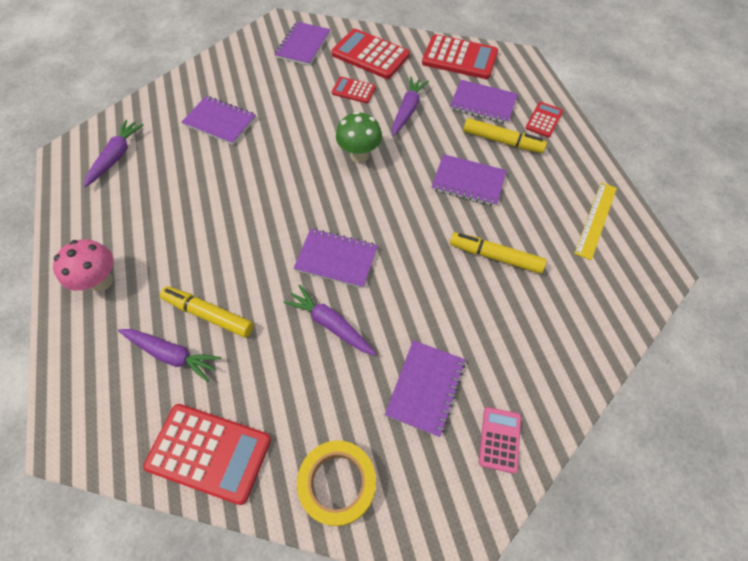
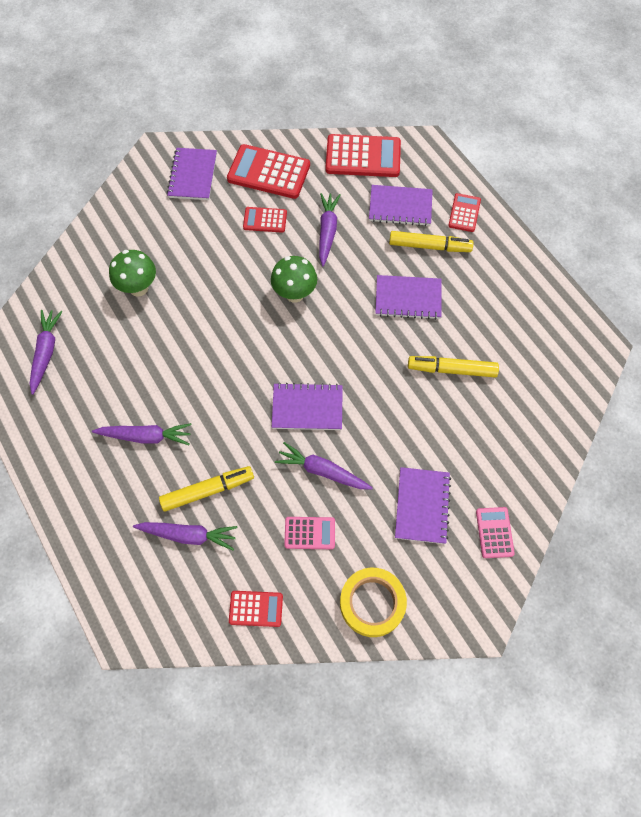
camera: 15 degrees left, 5 degrees up
pink mushroom [53,239,113,292] -> none
red calculator [143,404,271,505] -> red calculator [229,591,283,627], size x0.55
yellow marker [160,286,254,338] -> yellow marker turned 150 degrees clockwise [159,466,254,512]
purple notebook [182,96,256,145] -> green mushroom [109,250,156,297]
yellow ruler [574,182,617,260] -> none
none -> purple carrot [92,423,191,445]
none -> pink calculator [284,517,335,549]

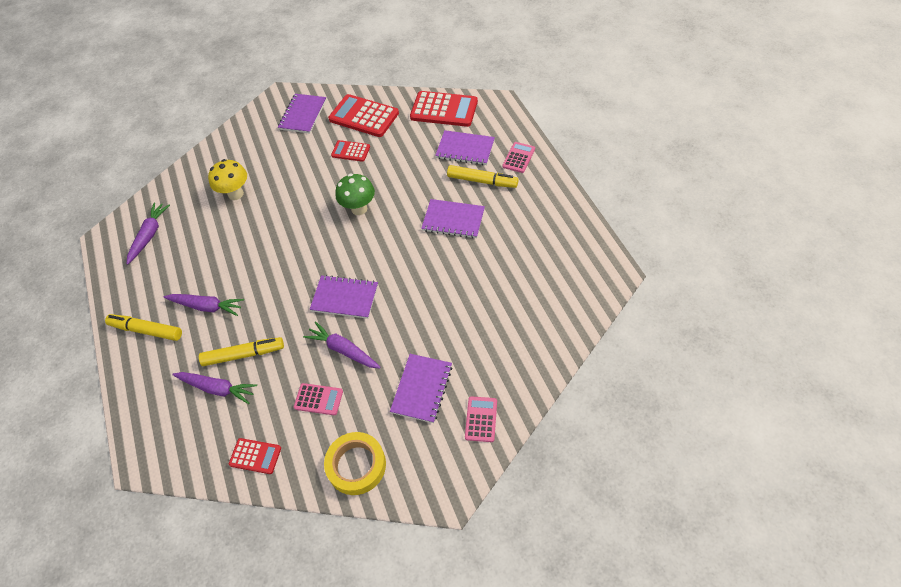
camera: 15 degrees right, 10 degrees down
green mushroom [109,250,156,297] -> yellow mushroom [208,159,247,200]
purple carrot [319,193,341,266] -> none
yellow marker [408,356,499,378] -> yellow marker moved to [105,314,182,341]
red calculator [448,193,481,232] -> pink calculator [503,142,535,173]

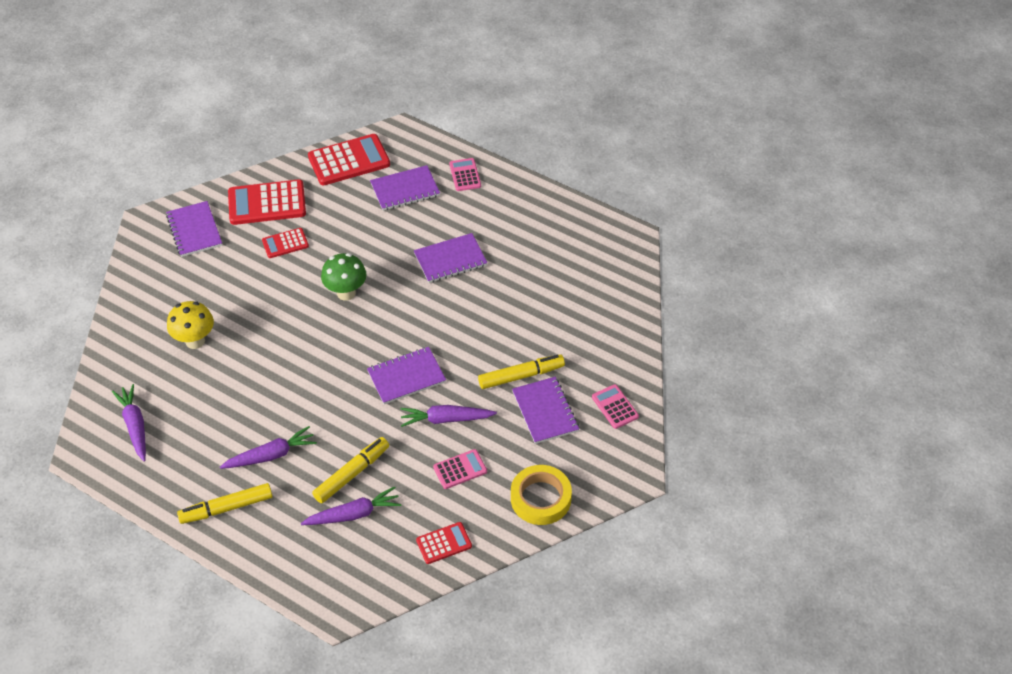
camera: 40 degrees left, 5 degrees down
yellow marker [447,165,518,188] -> yellow marker moved to [478,354,565,389]

